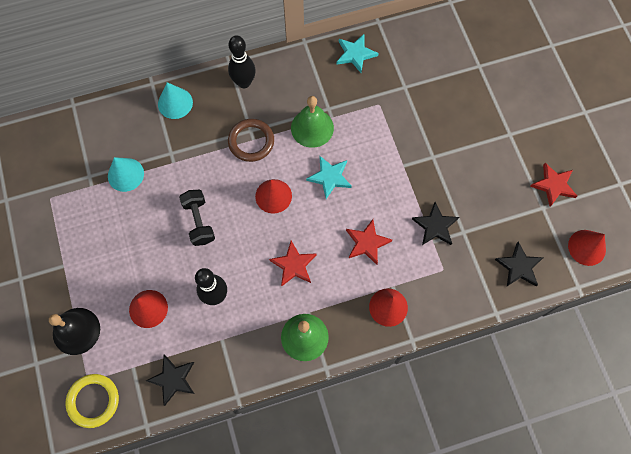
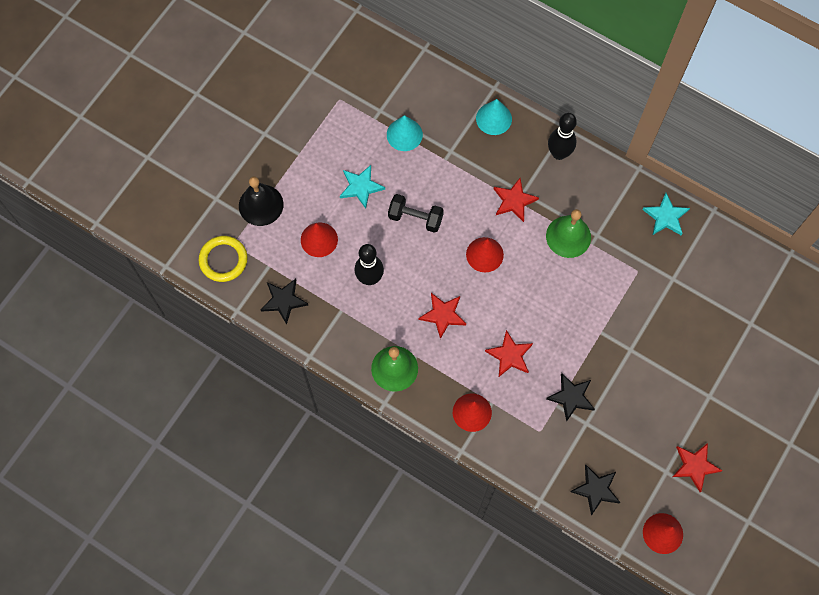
camera: 50 degrees right, 0 degrees up
black dumbbell [179,190,215,246] -> black dumbbell turned 75 degrees clockwise [388,194,444,233]
brown ring [228,119,274,162] -> red star [494,178,539,222]
turquoise star [306,156,352,199] -> turquoise star moved to [340,165,385,209]

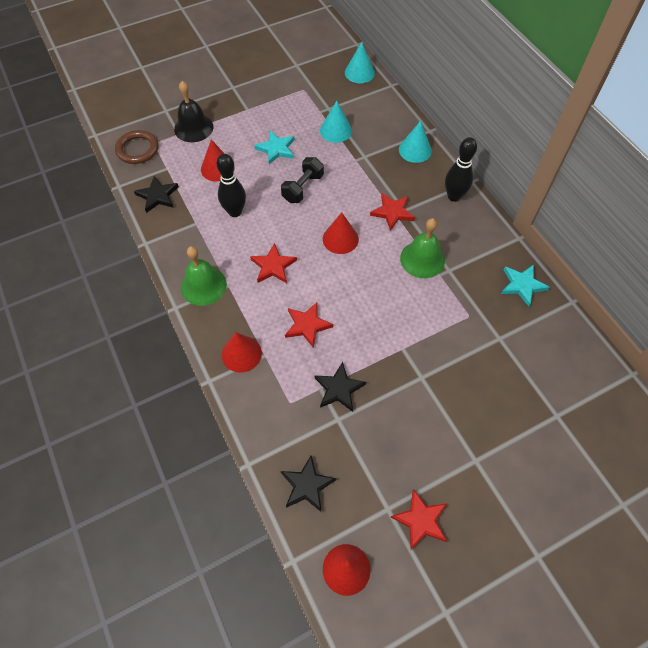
camera: 30 degrees right, 10 degrees down
yellow ring [199,236,248,282] -> brown ring [115,130,159,164]
black dumbbell [388,194,444,233] -> black dumbbell turned 75 degrees clockwise [281,157,324,203]
none -> turquoise cone [345,42,375,83]

